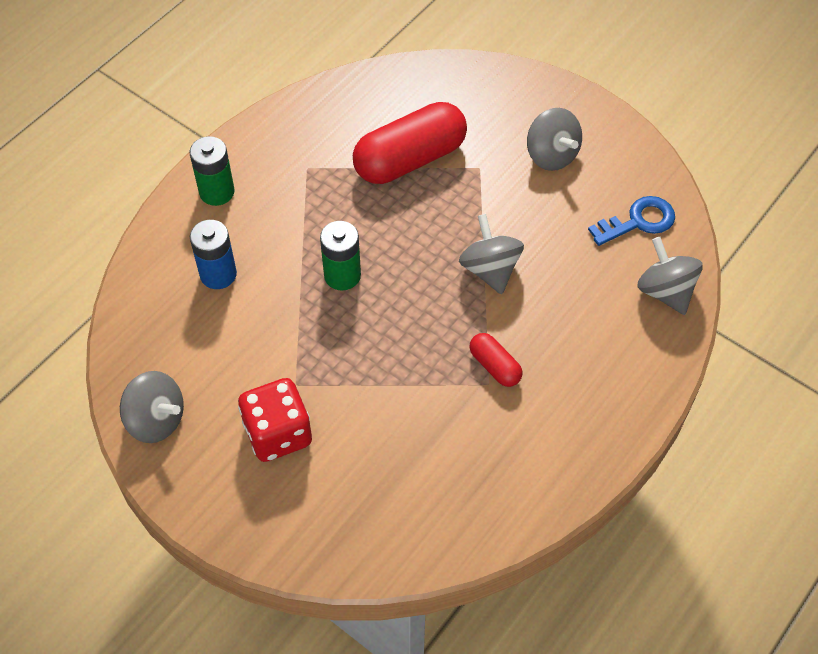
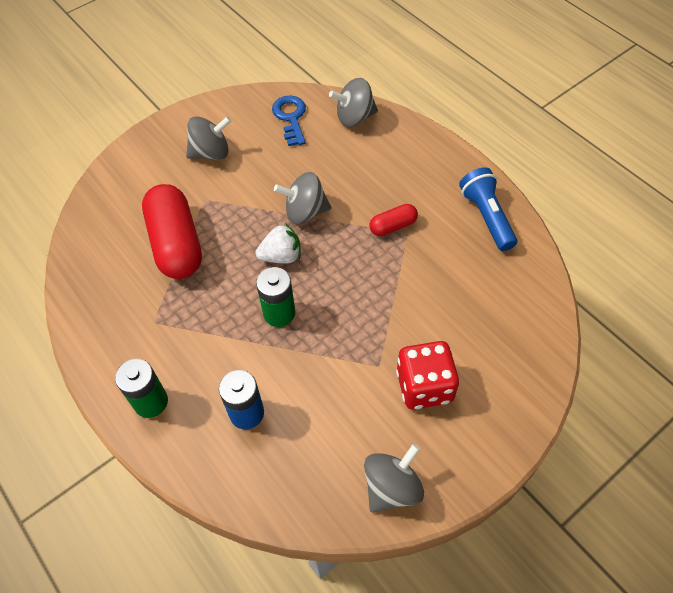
camera: 75 degrees left, 0 degrees up
none -> white strawberry [256,223,301,263]
none -> blue flashlight [459,167,517,251]

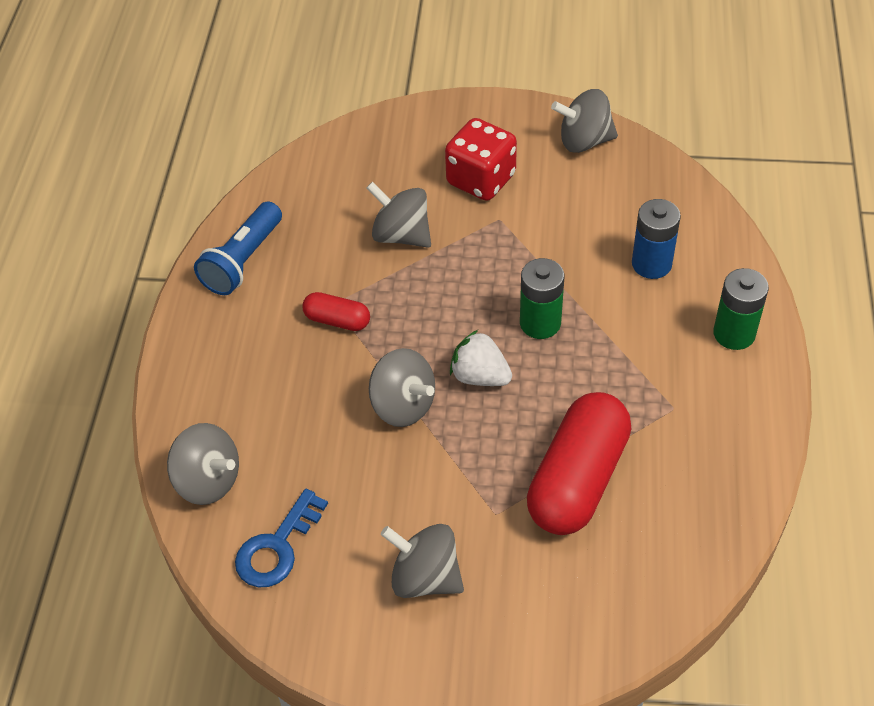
camera: 135 degrees left, 5 degrees down
none -> grey spinning top [366,182,431,248]

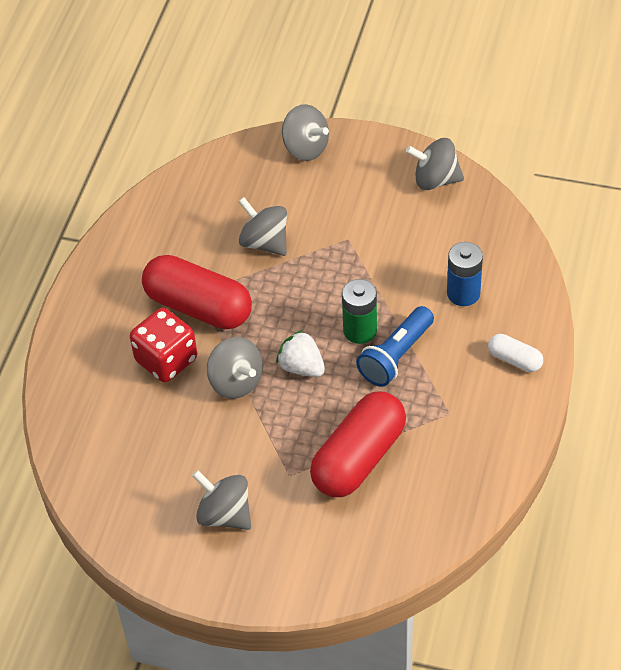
camera: 10 degrees right, 0 degrees up
grey spinning top [167,423,239,505] -> grey spinning top moved to [282,104,329,161]
blue flashlight [194,201,282,295] -> blue flashlight moved to [356,306,434,387]
blue key [235,489,328,587] -> none
red capsule [302,292,370,331] -> red capsule [142,255,252,329], size x2.08
red dice [445,118,517,201] -> red dice moved to [130,308,197,382]
green battery [713,268,769,350] -> white capsule [488,334,543,372]

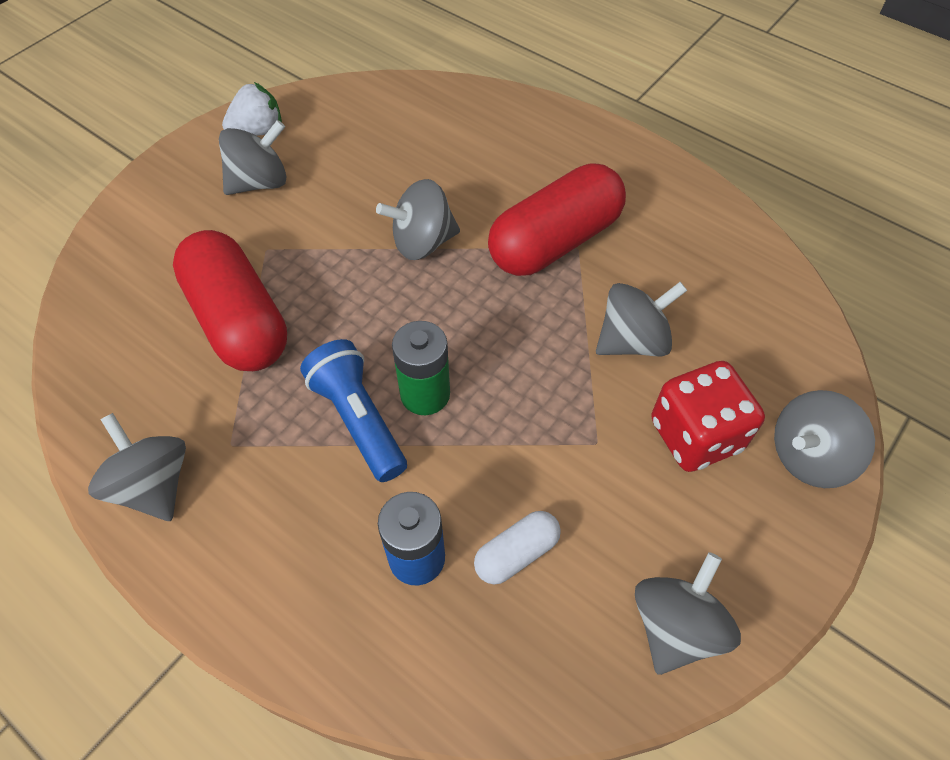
camera: 110 degrees right, 5 degrees up
red dice [130,308,197,382] -> red dice moved to [651,361,765,472]
white strawberry [276,330,325,377] -> white strawberry moved to [222,82,282,136]
white capsule [488,334,543,372] -> white capsule moved to [474,511,561,584]
none -> grey spinning top [88,413,186,521]

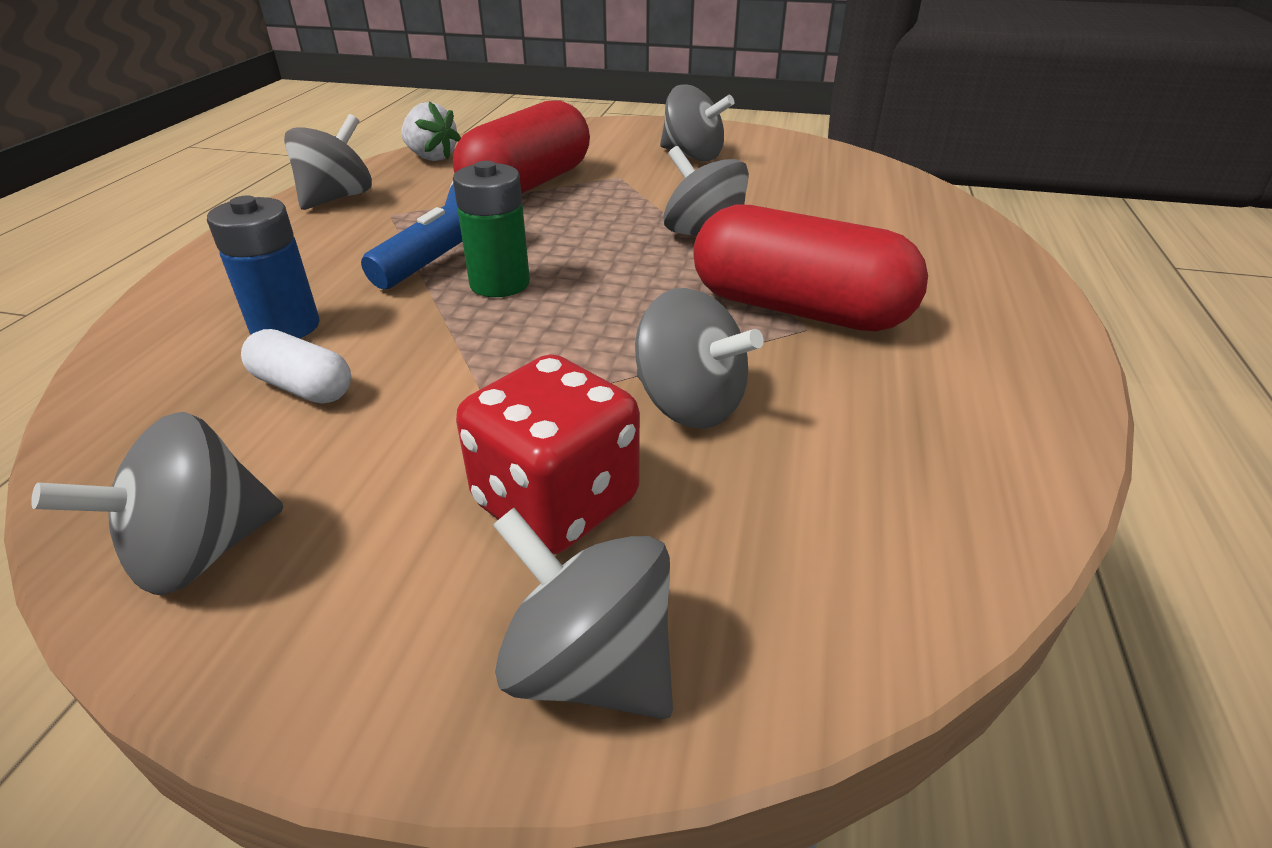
camera: 65 degrees right, 20 degrees down
white strawberry [222,82,282,136] -> white strawberry moved to [401,101,461,161]
grey spinning top [635,552,741,675] -> grey spinning top turned 135 degrees clockwise [31,412,284,596]

